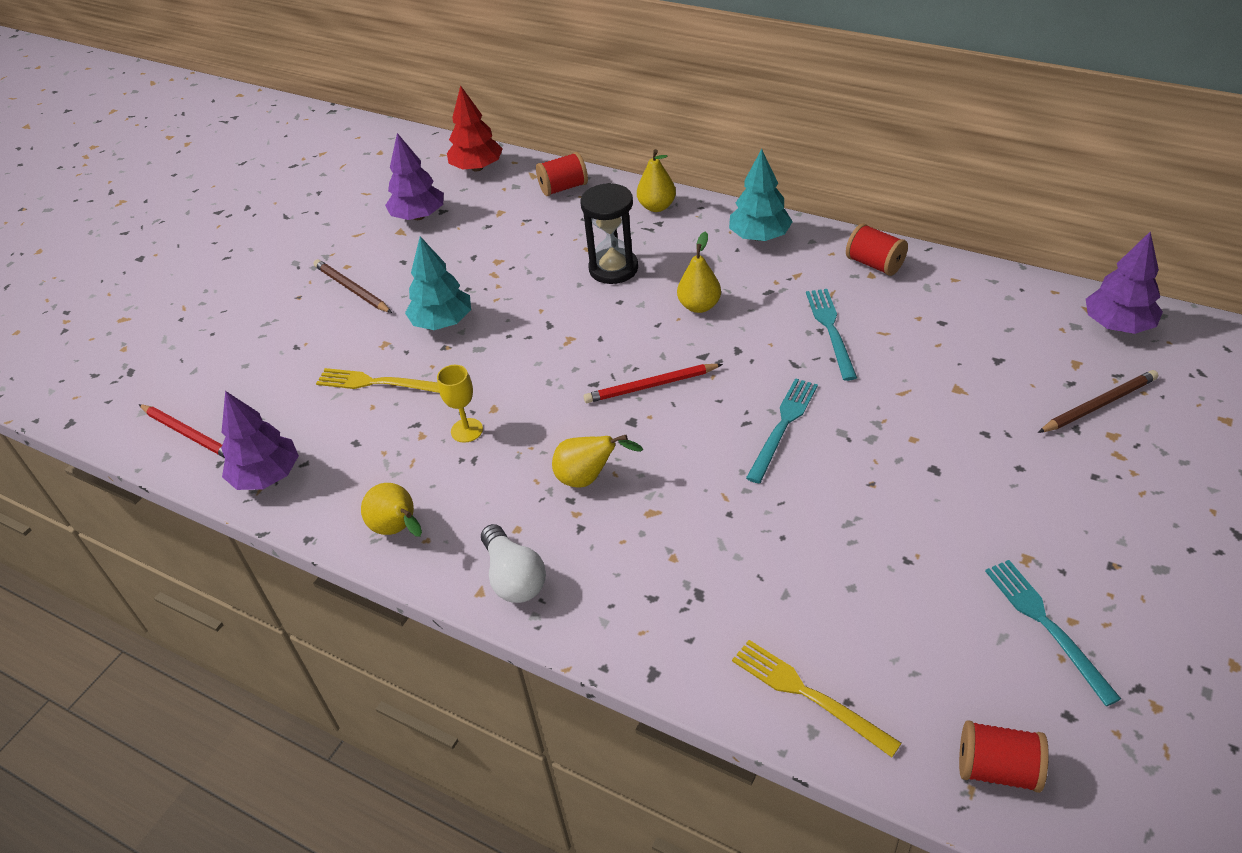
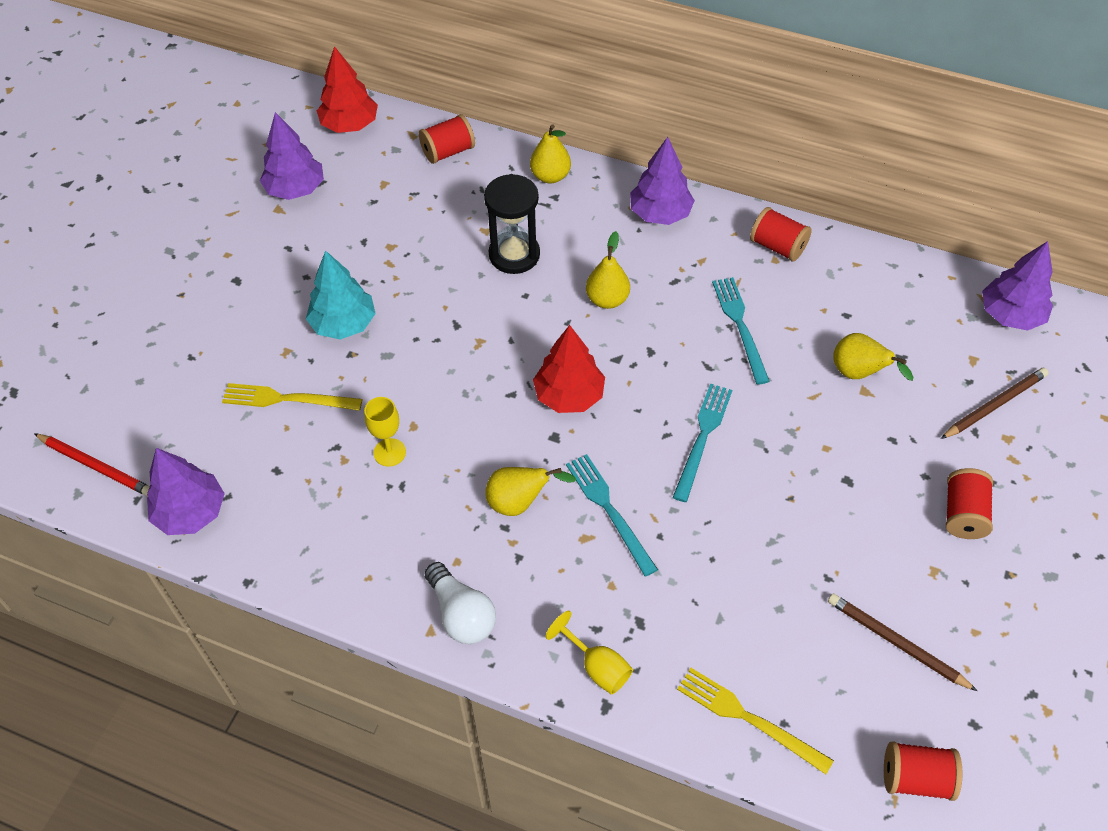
camera: 10 degrees left, 10 degrees up
brown pencil [314,259,392,313] -> brown pencil moved to [828,594,977,691]
yellow pear [361,483,422,537] -> yellow pear moved to [833,333,913,381]
red pencil [583,364,723,403] -> red tree [533,325,605,413]
turquoise tree [729,149,793,241] -> purple tree [630,137,695,225]
turquoise fork [985,560,1121,706] -> turquoise fork moved to [566,454,658,577]
none -> yellow goblet [545,610,633,695]
none -> red spool [946,468,993,539]

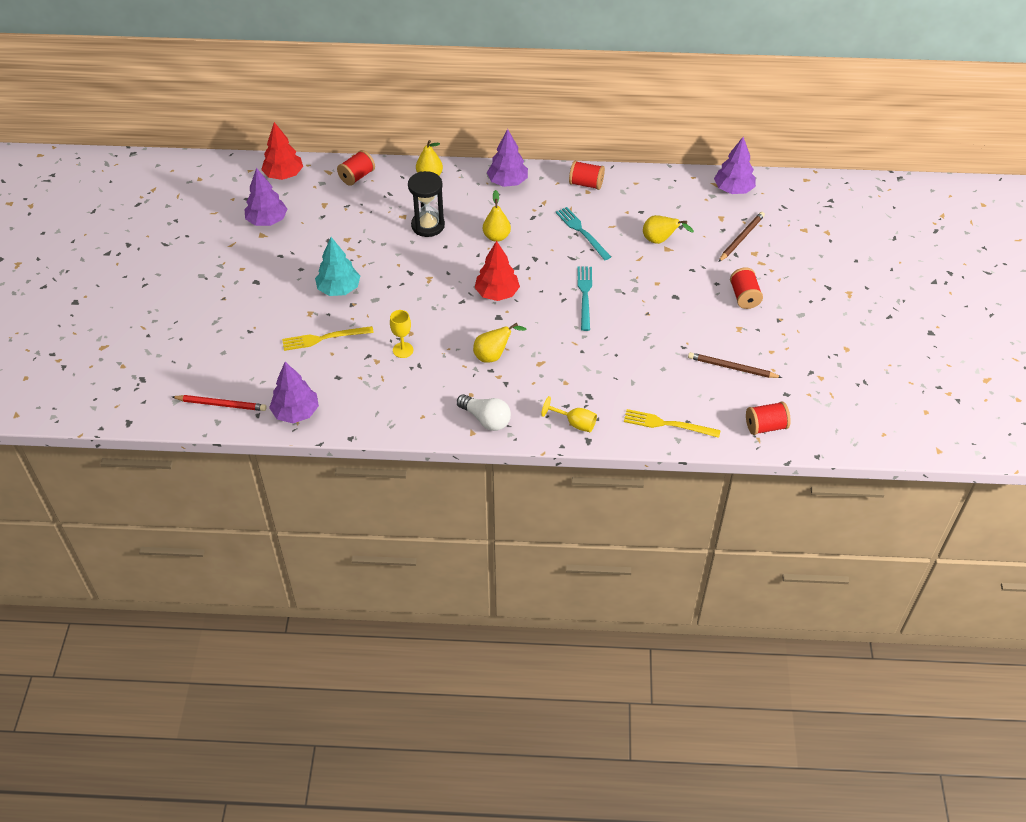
camera: 20 degrees left, 5 degrees down
turquoise fork [566,454,658,577] -> none

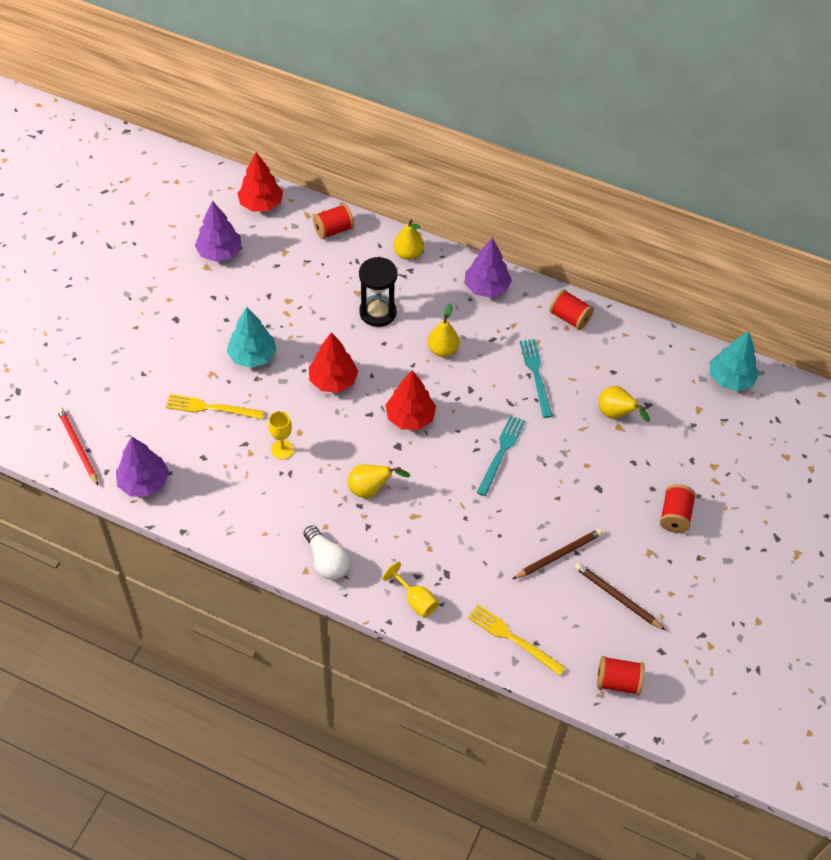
camera: 20 degrees right, 5 degrees up
red pencil [172,395,267,411] -> red pencil turned 150 degrees counterclockwise [57,407,98,486]
purple tree [714,137,756,194] -> turquoise tree [710,331,759,391]
brown pencil [719,212,765,262] -> brown pencil moved to [512,528,603,579]
none -> red tree [309,332,358,393]

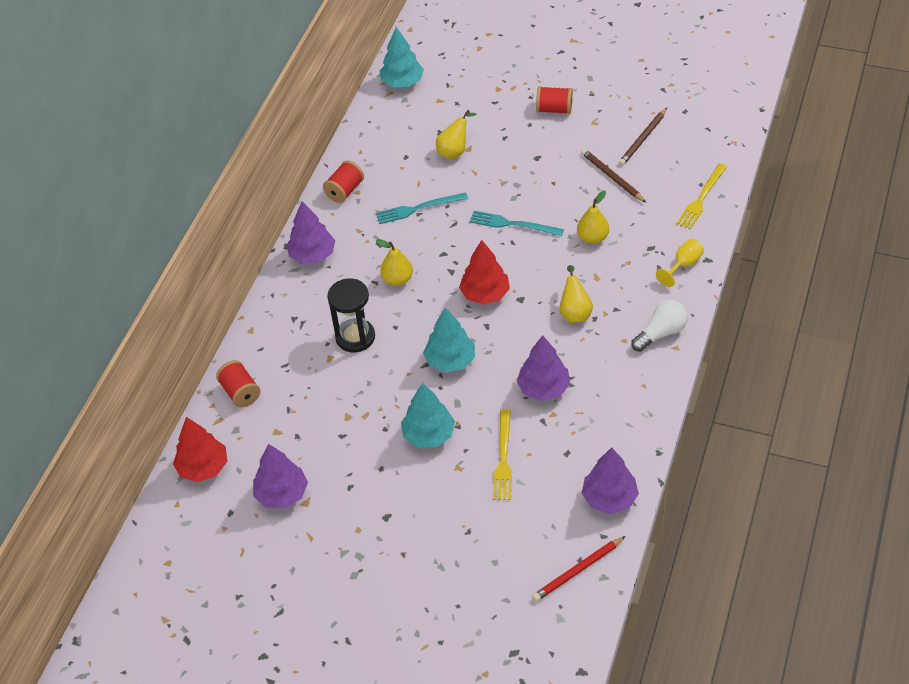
camera: 90 degrees left, 5 degrees down
yellow goblet [268,411,294,460] -> purple tree [517,335,570,401]
red tree [309,332,358,393] -> turquoise tree [423,308,475,373]
yellow pear [394,220,424,260] -> yellow pear moved to [577,191,609,244]
red spool [597,656,645,695] -> none

